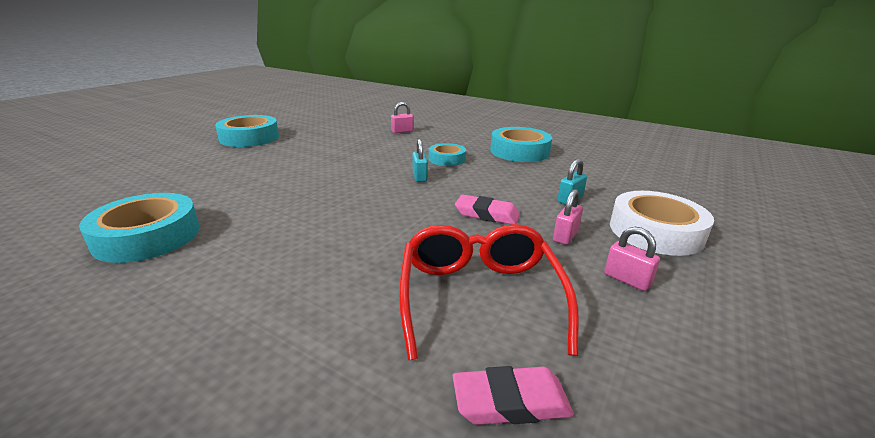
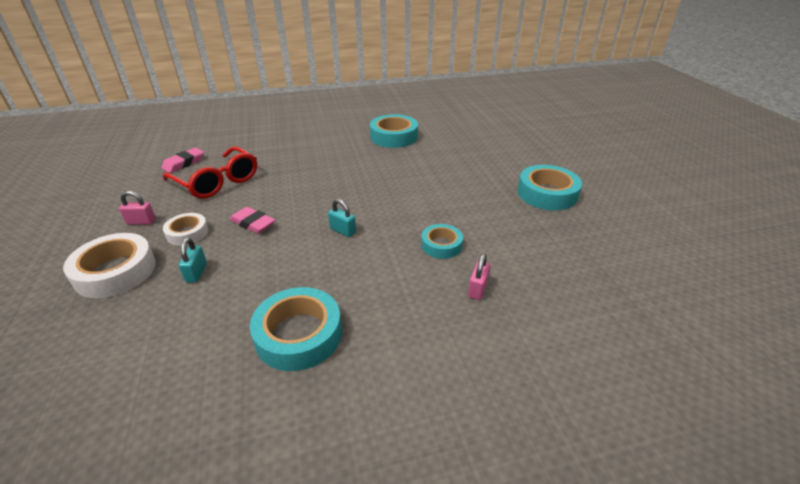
camera: 135 degrees right, 10 degrees up
turquoise tape [429,143,466,166] -> turquoise tape moved to [421,224,463,259]
pink eraser [455,195,520,225] -> pink eraser turned 60 degrees clockwise [230,207,275,234]
pink padlock [553,189,583,245] -> white tape [163,213,208,246]

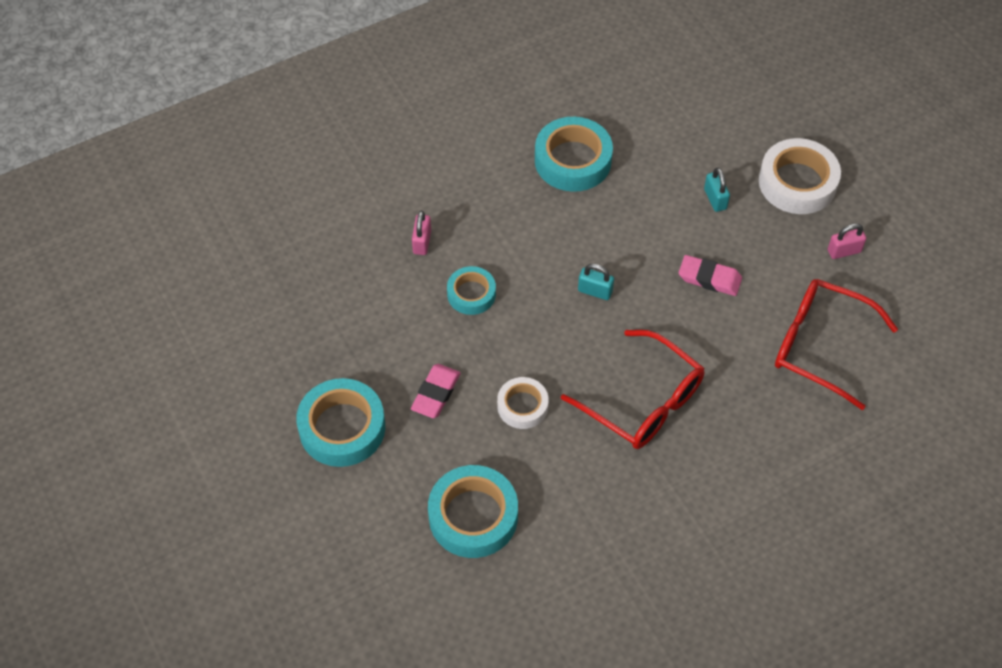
camera: 165 degrees right, 20 degrees up
pink eraser [162,148,204,173] -> pink eraser moved to [411,364,461,418]
white tape [163,213,208,246] -> white tape moved to [497,377,549,429]
turquoise tape [370,114,418,148] -> turquoise tape moved to [428,465,518,558]
none -> red glasses [561,330,705,449]

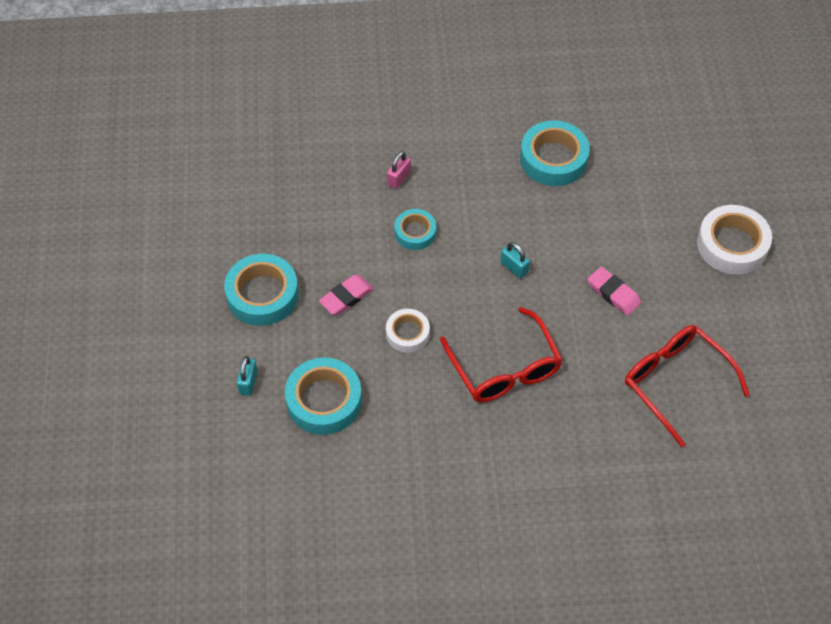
camera: 25 degrees right, 0 degrees up
turquoise padlock [704,168,730,212] -> turquoise padlock moved to [237,356,257,396]
pink padlock [828,223,866,259] -> none

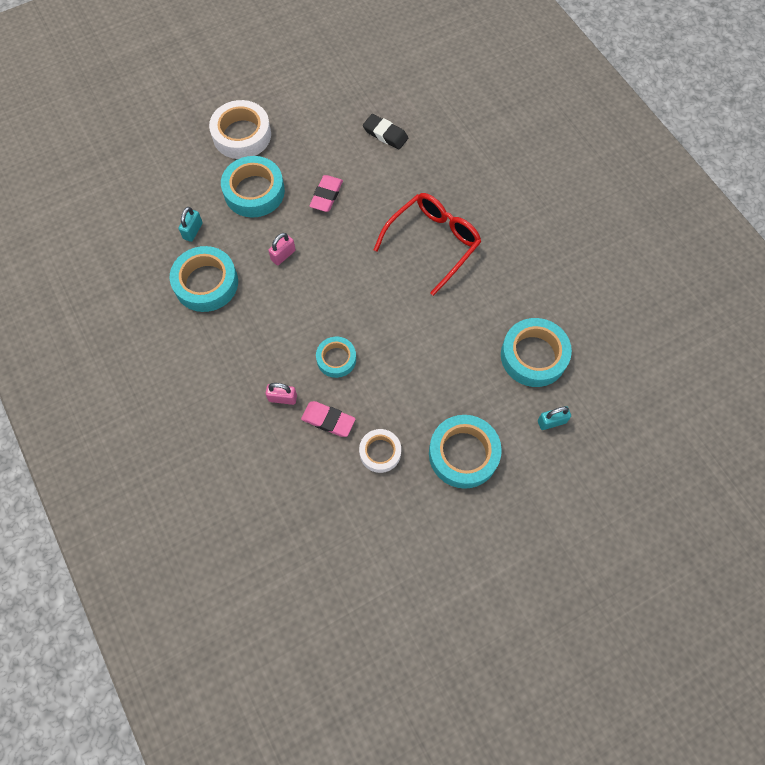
camera: 115 degrees left, 10 degrees up
pink eraser [319,275,374,315] -> pink eraser moved to [301,401,356,437]
white tape [386,309,430,353] -> white tape moved to [359,429,401,473]
turquoise padlock [501,242,530,279] -> turquoise padlock moved to [179,207,203,242]
red glasses [625,325,750,447] -> black eraser [363,114,408,150]
none -> turquoise tape [221,156,285,218]
none -> pink padlock [268,233,296,265]

